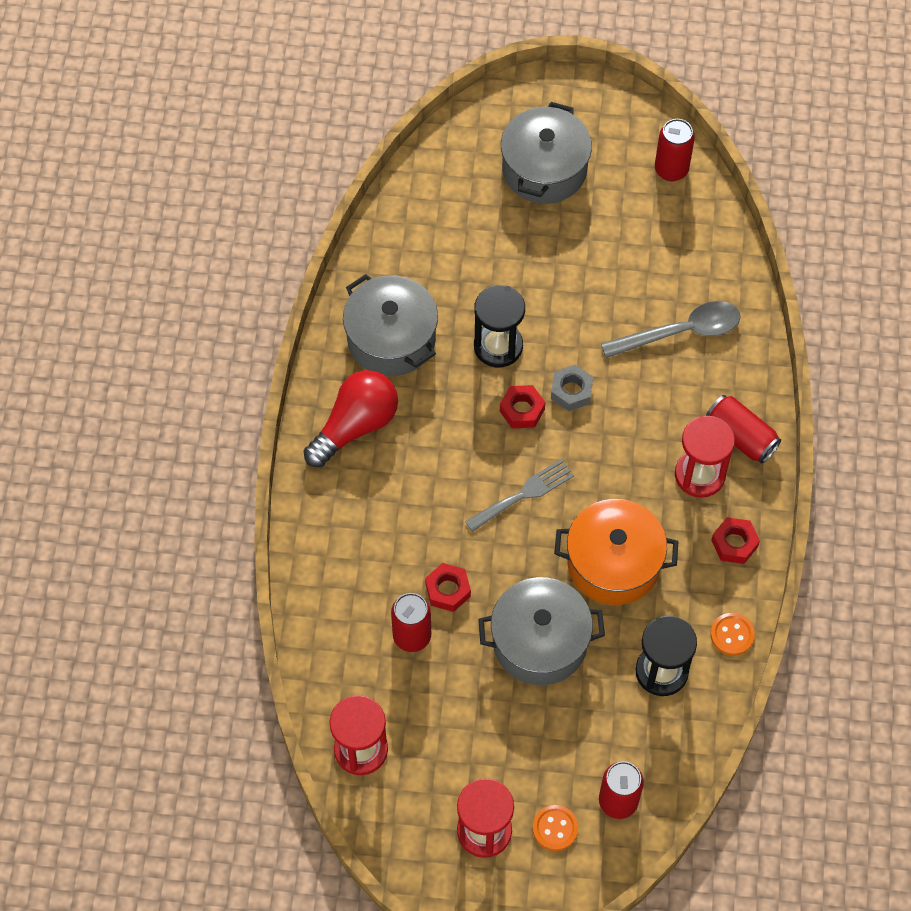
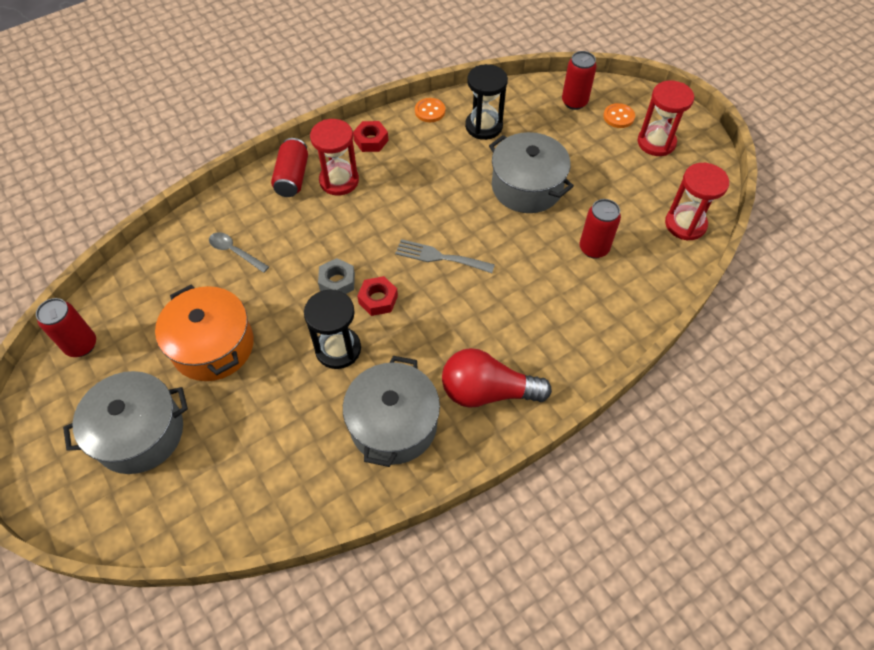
camera: 130 degrees left, 5 degrees down
red nut [425,563,471,612] -> none
orange pot [554,499,678,605] -> orange pot moved to [155,285,254,381]
grey spoon [601,301,741,358] -> grey spoon [209,232,269,273], size x0.59

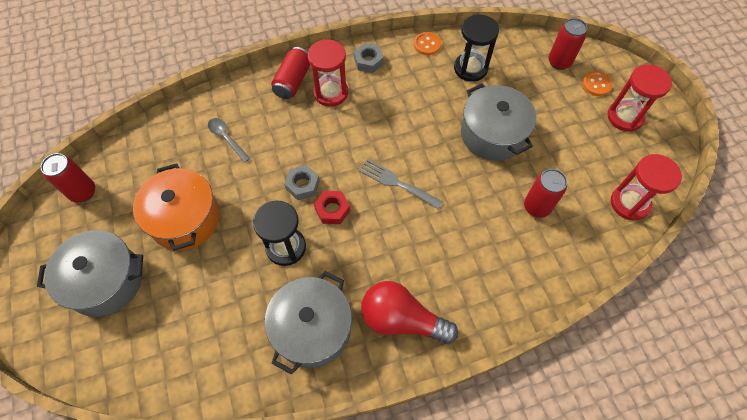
camera: 15 degrees right, 5 degrees up
red nut [353,121,388,152] -> grey nut [354,43,384,73]

